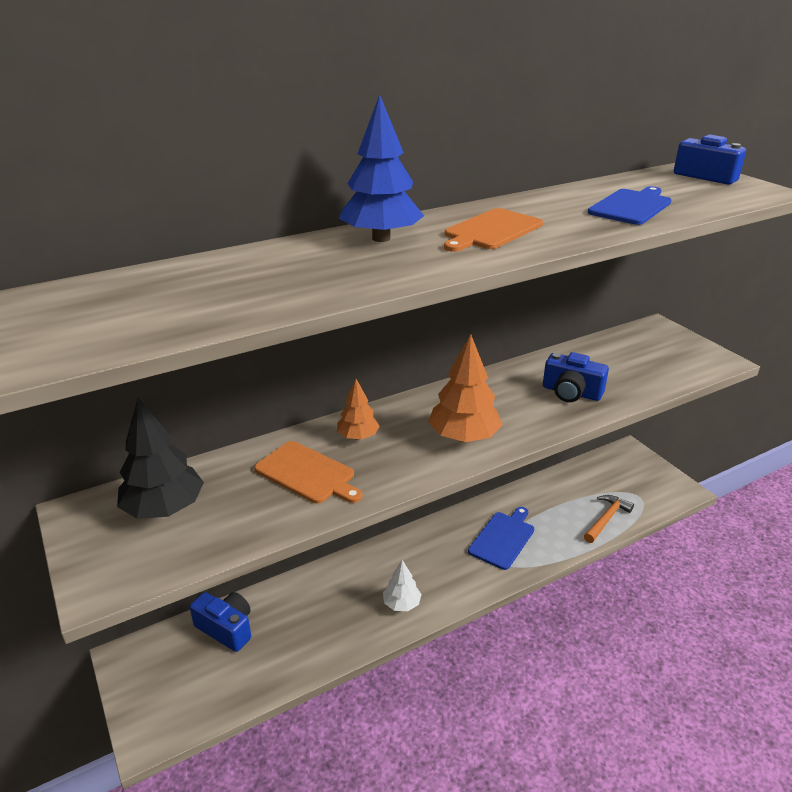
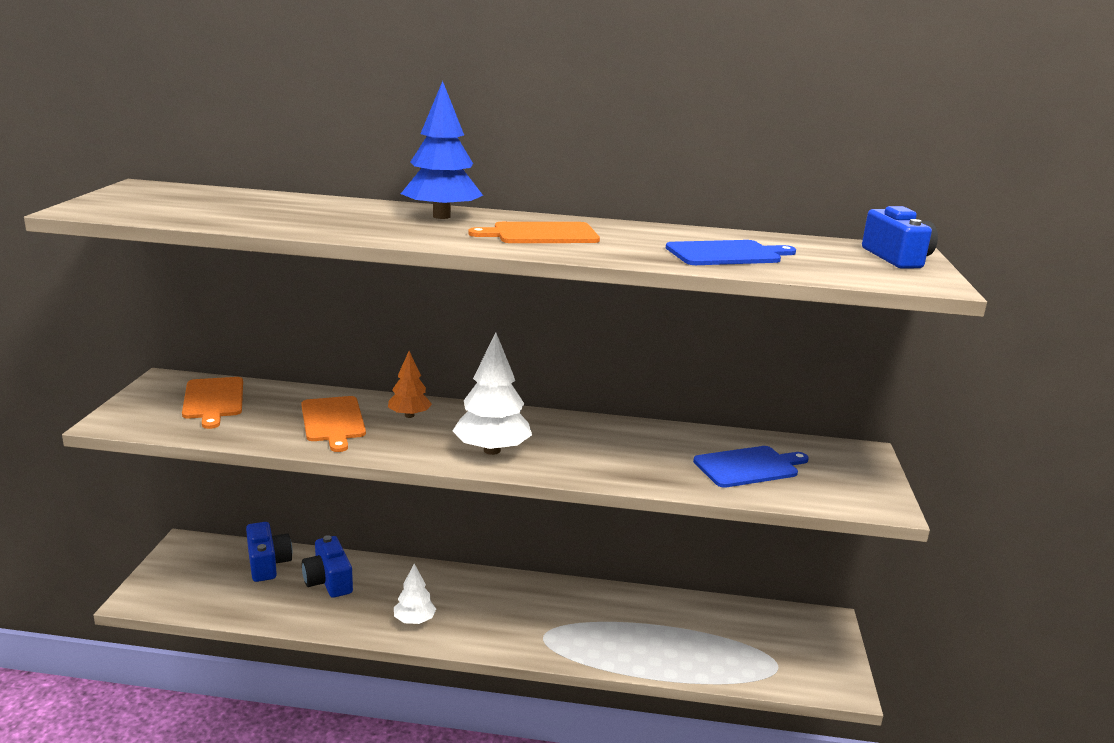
camera: 35 degrees right, 10 degrees down
black tree [117,398,204,519] -> orange cutting board [182,377,243,429]
orange tree [428,334,502,442] -> white tree [453,332,532,455]
blue cutting board [468,507,534,570] -> blue cutting board moved to [693,446,809,488]
blue camera [543,352,609,402] -> blue camera moved to [302,535,353,598]
orange hammer [584,495,634,543] -> none

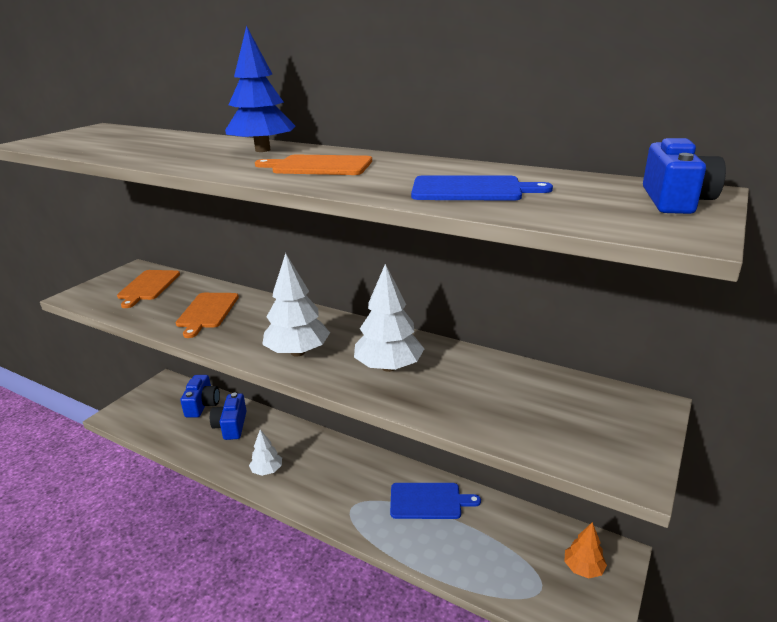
camera: 25 degrees right, 5 degrees up
orange tree [388,351,432,418] -> orange tree moved to [564,522,607,579]
blue cutting board [693,446,809,488] -> blue cutting board moved to [390,483,481,519]
none -> white tree [354,264,424,372]

